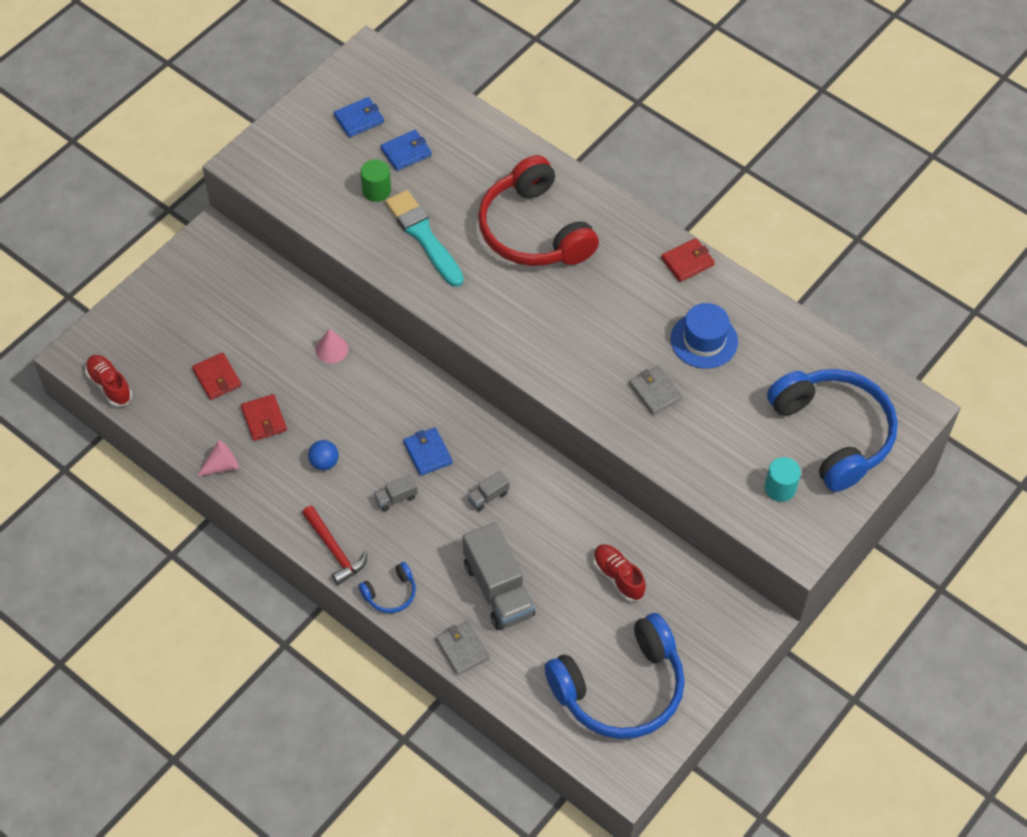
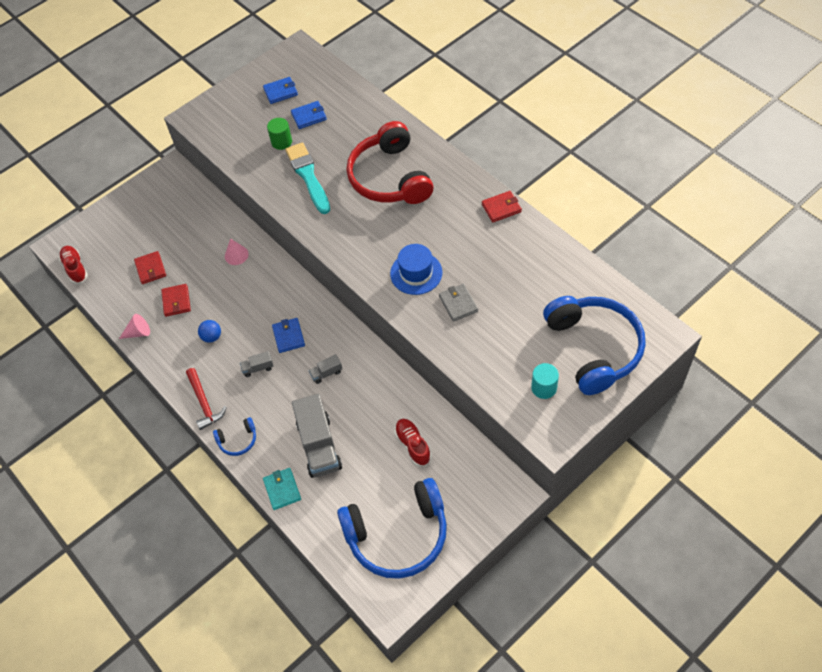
camera: 15 degrees right, 0 degrees up
grey wallet [436,621,490,675] -> turquoise wallet [263,468,301,510]
blue hat [671,303,738,369] -> blue hat moved to [390,244,443,295]

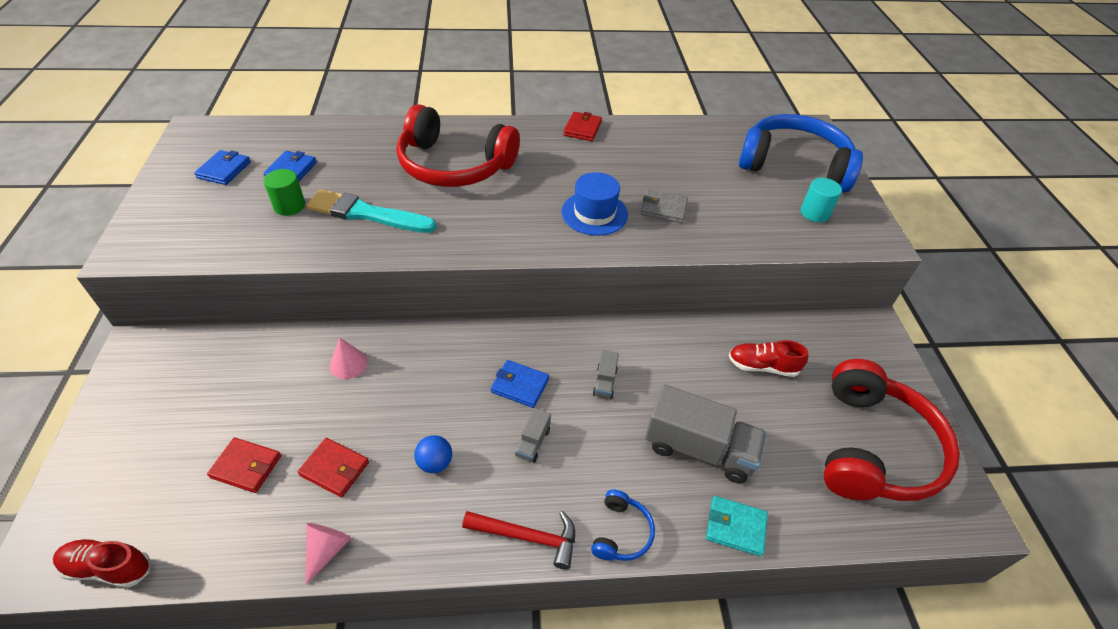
camera: 60 degrees left, 10 degrees down
blue headphones [337,478,447,579] -> red headphones [824,359,960,501]

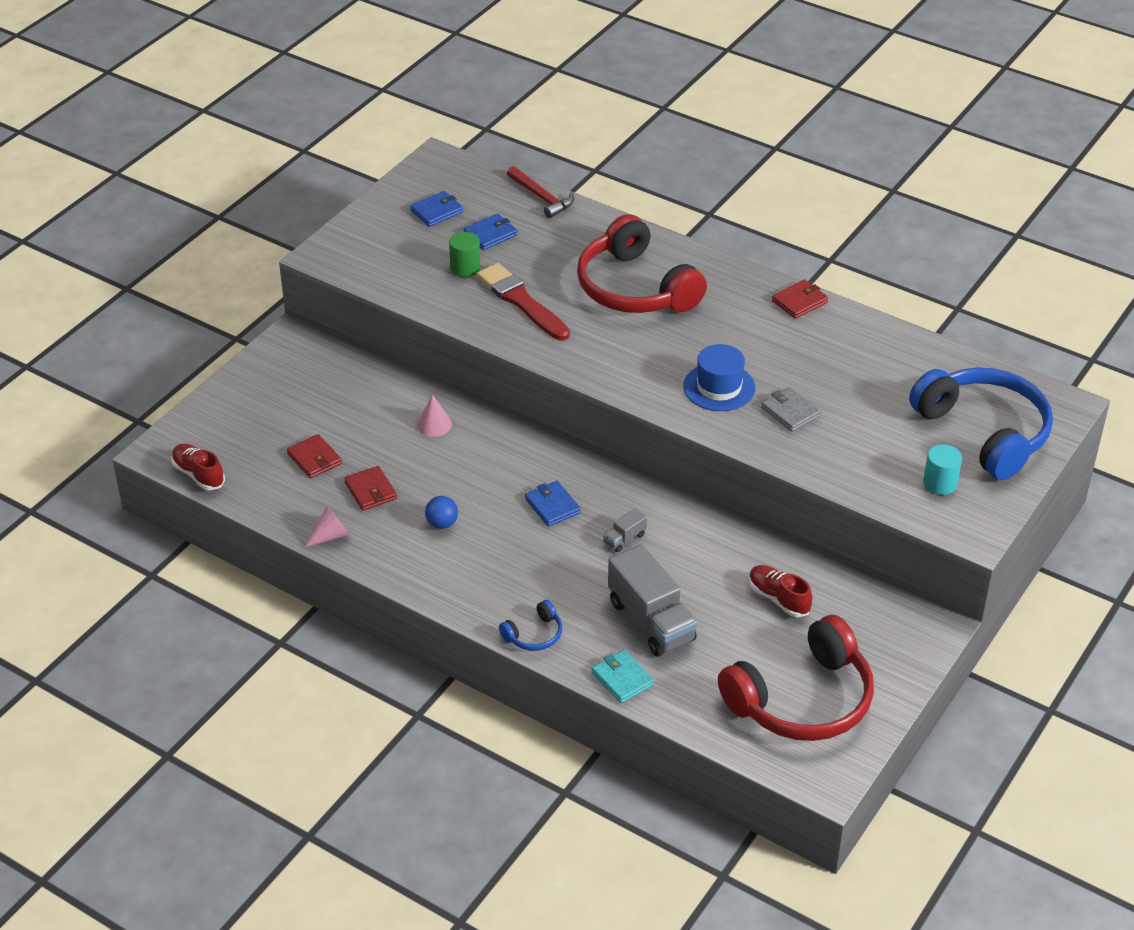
camera: 40 degrees right, 5 degrees down
turquoise brush [306,189,437,233] -> red brush [477,263,570,340]
red hammer [462,511,575,570] -> red hammer moved to [507,166,574,218]
grey truck [515,408,551,463] -> none

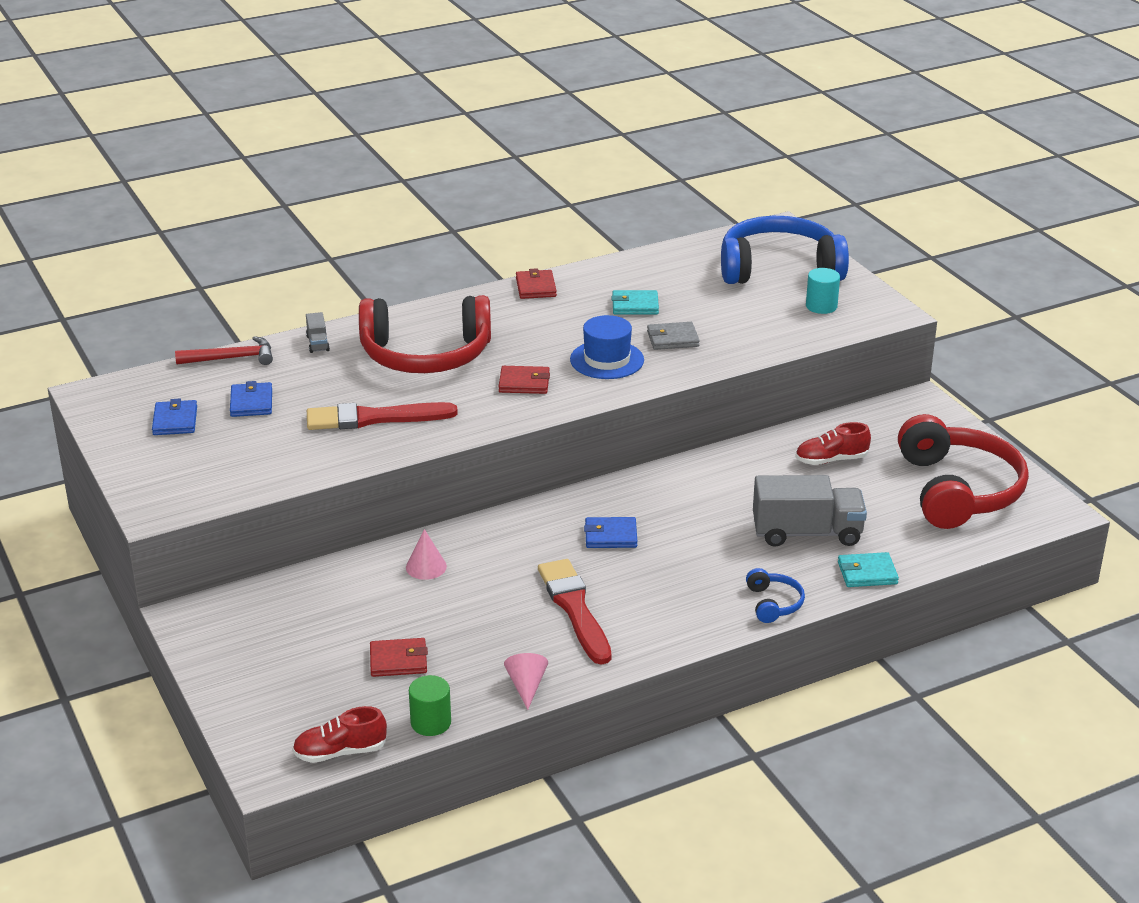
camera: 60 degrees left, 10 degrees down
red wallet [344,466,397,511] -> red wallet moved to [498,366,550,394]
blue ball [425,496,458,529] -> red brush [538,559,611,665]
green cylinder [449,232,480,277] -> green cylinder moved to [409,675,451,736]
grey truck [603,508,647,552] -> grey truck moved to [306,312,330,353]
none -> turquoise wallet [611,290,659,315]

